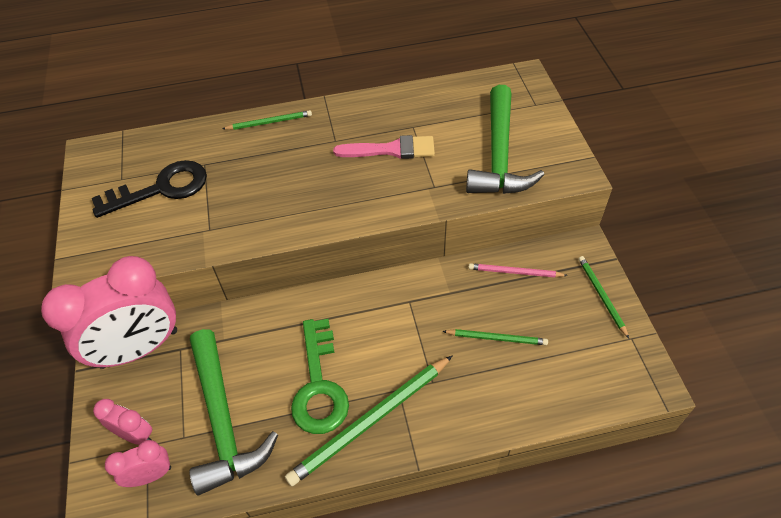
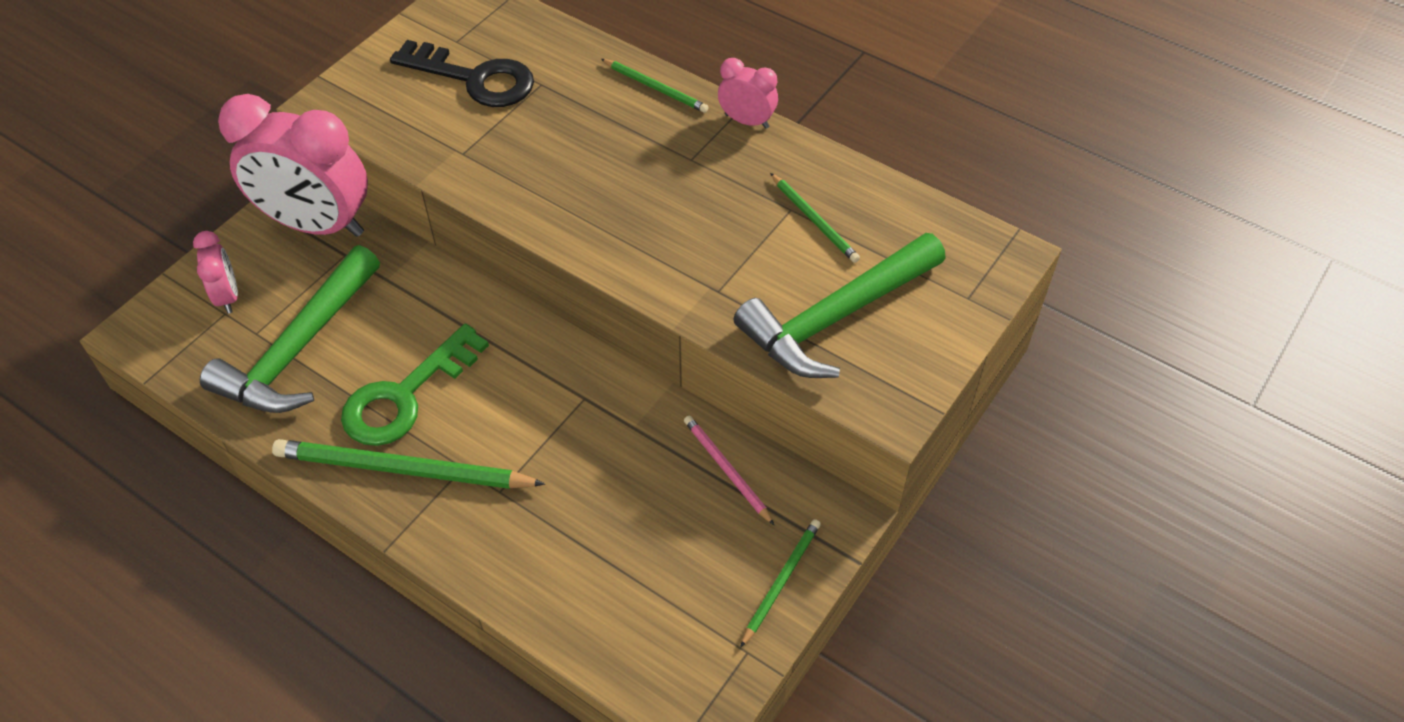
camera: 45 degrees right, 0 degrees up
pink clock [105,440,171,487] -> pink clock moved to [718,58,778,129]
pink brush [333,135,435,159] -> none
green pencil [443,329,548,345] -> green pencil moved to [770,173,860,263]

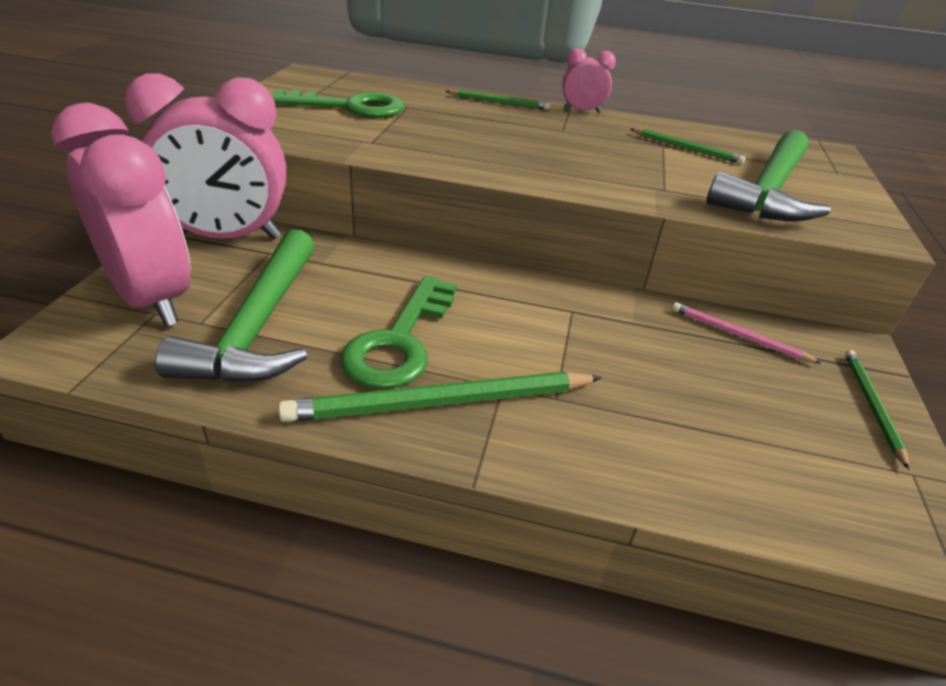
camera: 25 degrees left, 15 degrees down
pink clock [193,231,238,314] -> pink clock [51,103,191,327], size x2.18
black key [390,40,534,107] -> green key [271,89,405,118]

